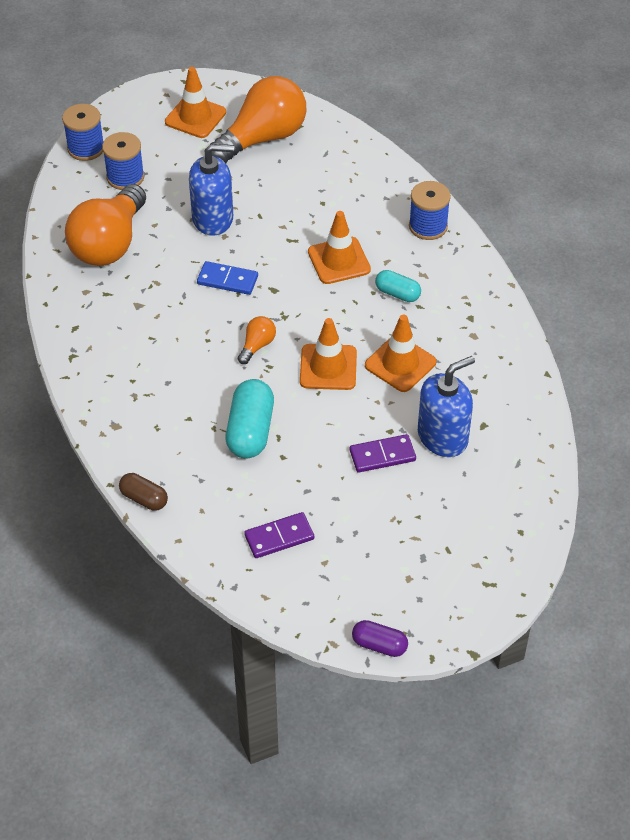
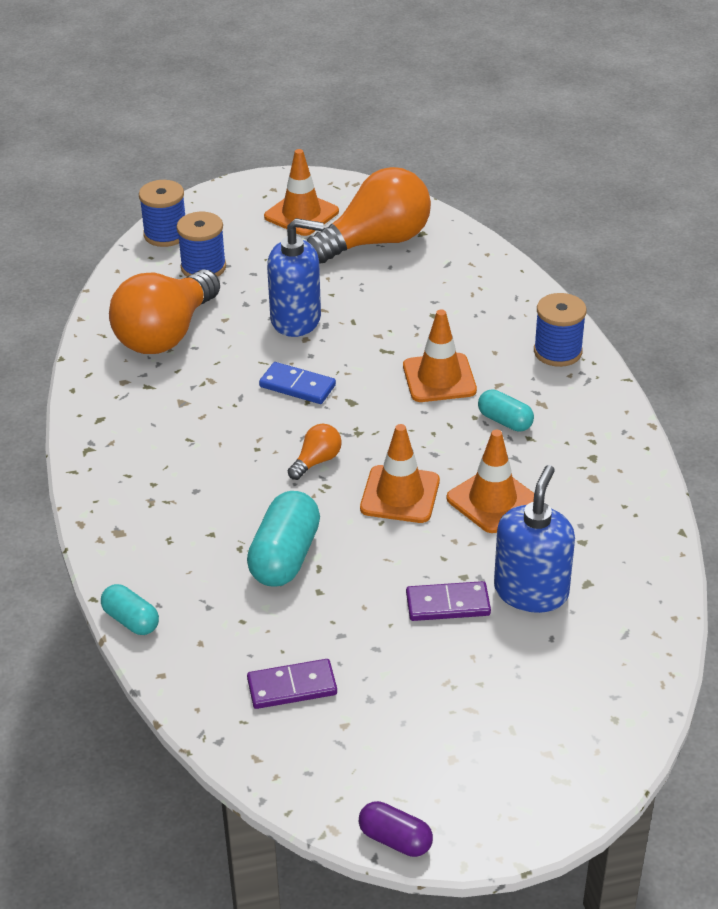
camera: 10 degrees right, 10 degrees down
brown capsule [119,473,168,511] -> turquoise capsule [101,584,159,635]
blue soap dispenser [418,356,475,457] -> blue soap dispenser turned 45 degrees counterclockwise [494,465,575,613]

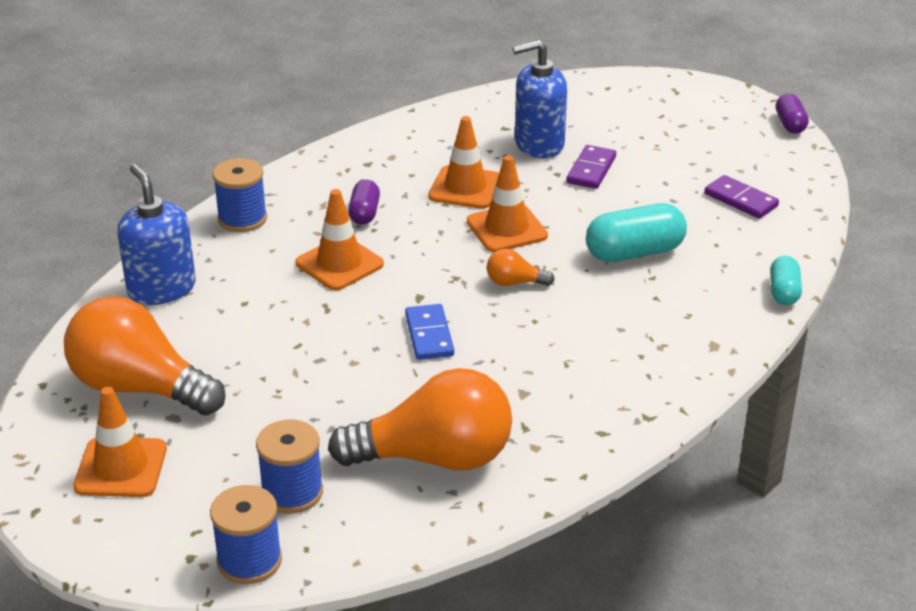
camera: 125 degrees left, 5 degrees down
blue soap dispenser [267,218,324,337] -> blue soap dispenser moved to [117,164,196,305]
purple domino [406,581,491,621] -> purple domino turned 60 degrees clockwise [566,145,616,189]
turquoise capsule [478,389,534,432] -> purple capsule [348,180,380,225]

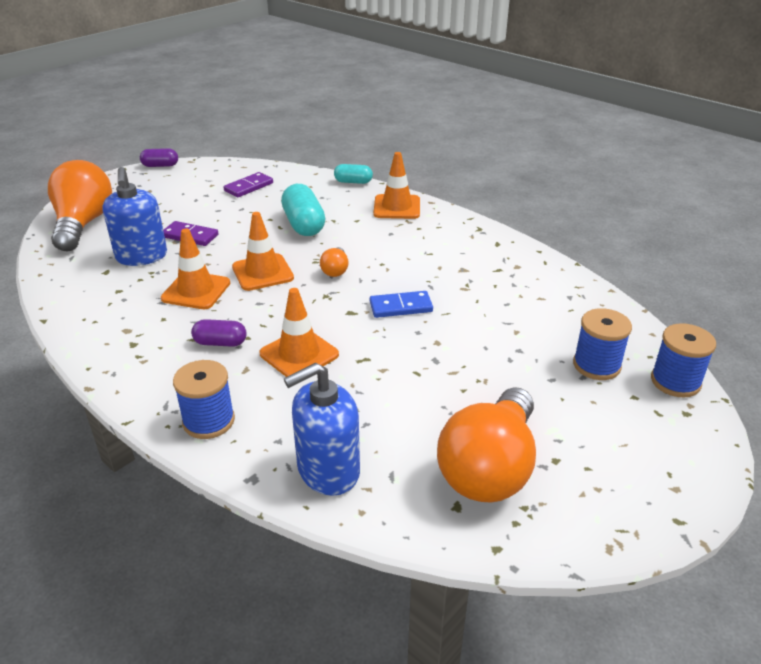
camera: 90 degrees left, 0 degrees up
orange traffic cone [73,387,167,497] -> orange traffic cone moved to [373,152,420,219]
orange light bulb [328,368,512,470] -> orange light bulb moved to [48,160,112,251]

